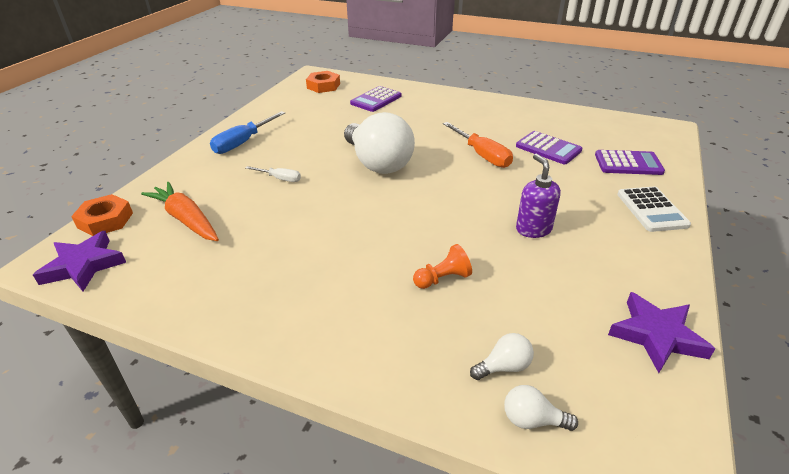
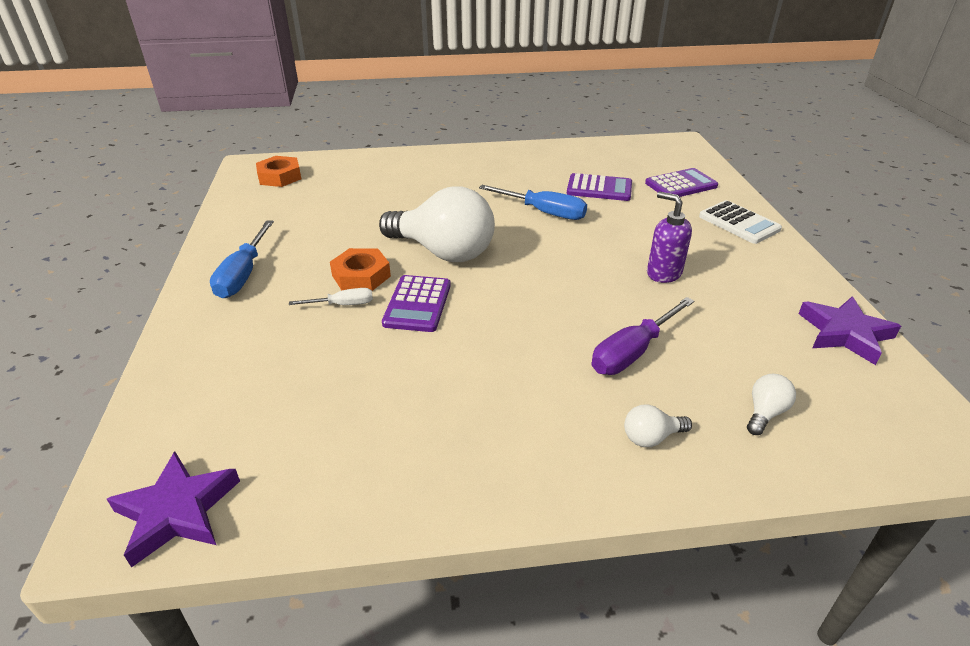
camera: 30 degrees left, 0 degrees up
orange nut [71,194,133,236] -> orange nut moved to [330,248,391,291]
orange carrot [141,182,219,241] -> none
purple calculator [350,86,402,112] -> purple calculator moved to [382,275,451,332]
orange pawn [413,244,472,289] -> purple screwdriver [592,297,695,375]
orange screwdriver [443,122,513,168] -> blue screwdriver [479,185,587,220]
white light bulb [504,385,578,431] -> white light bulb moved to [624,404,692,447]

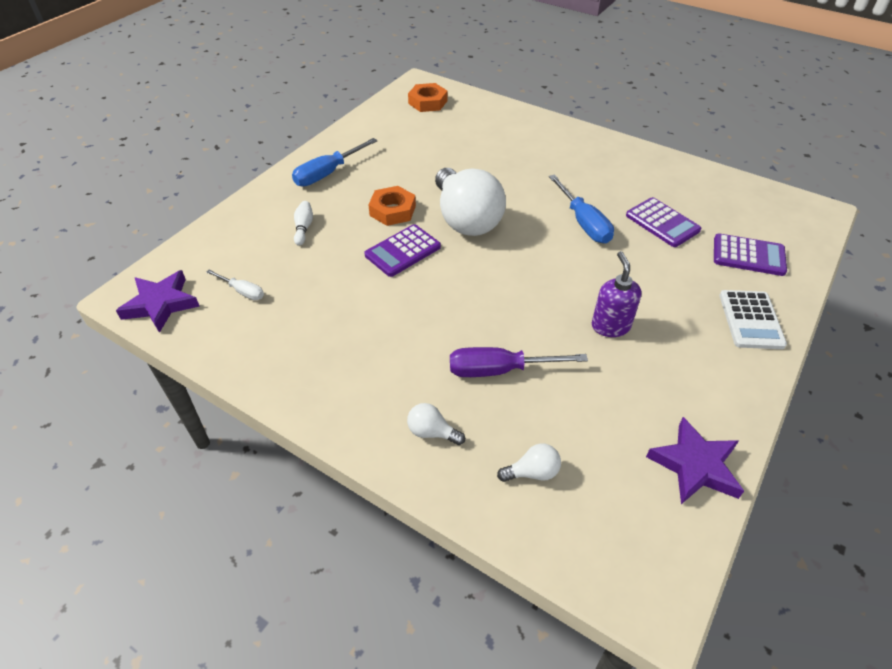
camera: 40 degrees right, 10 degrees up
white screwdriver [289,288,373,305] -> white screwdriver moved to [206,270,264,300]
none -> white bowling pin [294,201,313,246]

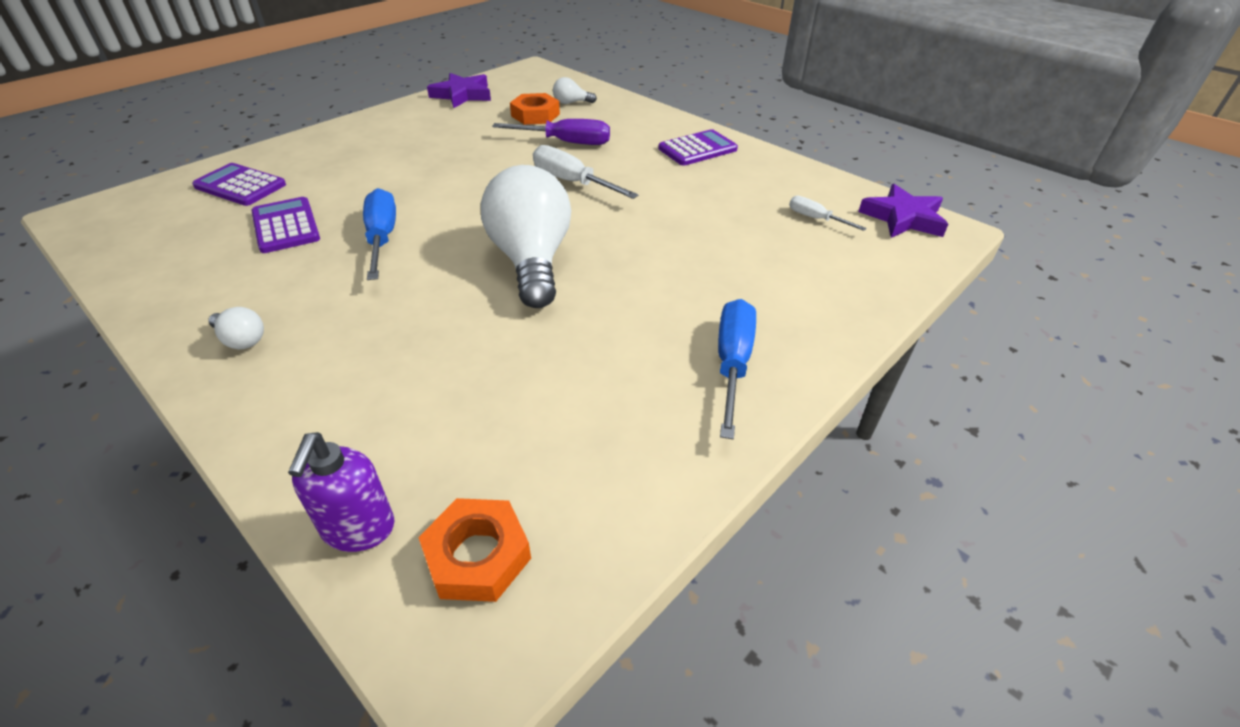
camera: 170 degrees left, 5 degrees down
blue screwdriver [292,138,377,186] -> blue screwdriver turned 45 degrees counterclockwise [718,299,756,439]
white bowling pin [294,201,313,246] -> none
purple calculator [364,224,441,277] -> purple calculator moved to [658,129,738,166]
orange nut [368,186,416,226] -> orange nut moved to [510,93,560,125]
white light bulb [407,403,465,445] -> white light bulb moved to [208,307,264,349]
purple soap dispenser [592,251,642,337] -> purple soap dispenser moved to [288,432,395,552]
white calculator [720,290,787,349] -> none
none -> white screwdriver [533,145,639,199]

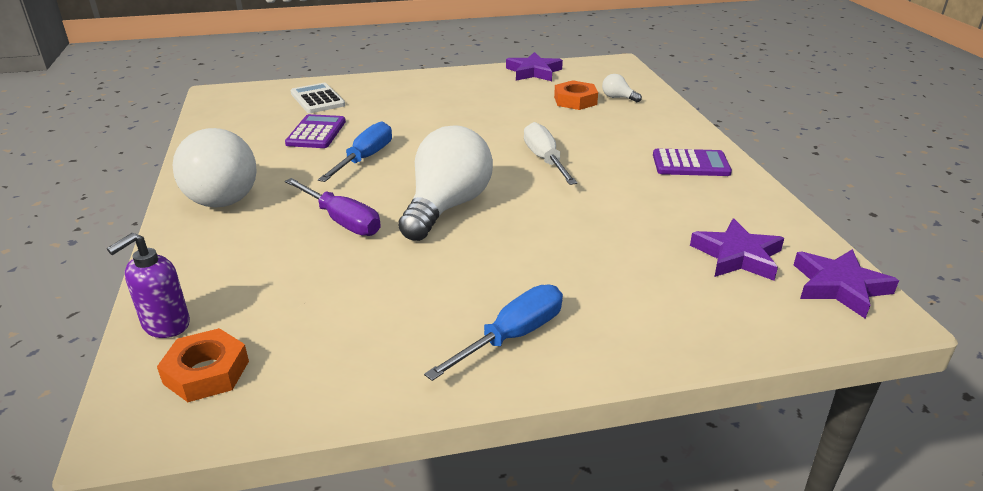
camera: 35 degrees right, 10 degrees down
purple calculator [192,163,286,206] -> white calculator [290,83,345,113]
white light bulb [208,307,264,349] -> white light bulb [172,128,257,207], size x2.47
purple screwdriver [492,119,610,145] -> purple screwdriver moved to [285,178,381,236]
white screwdriver [789,196,867,231] -> purple star [690,218,784,281]

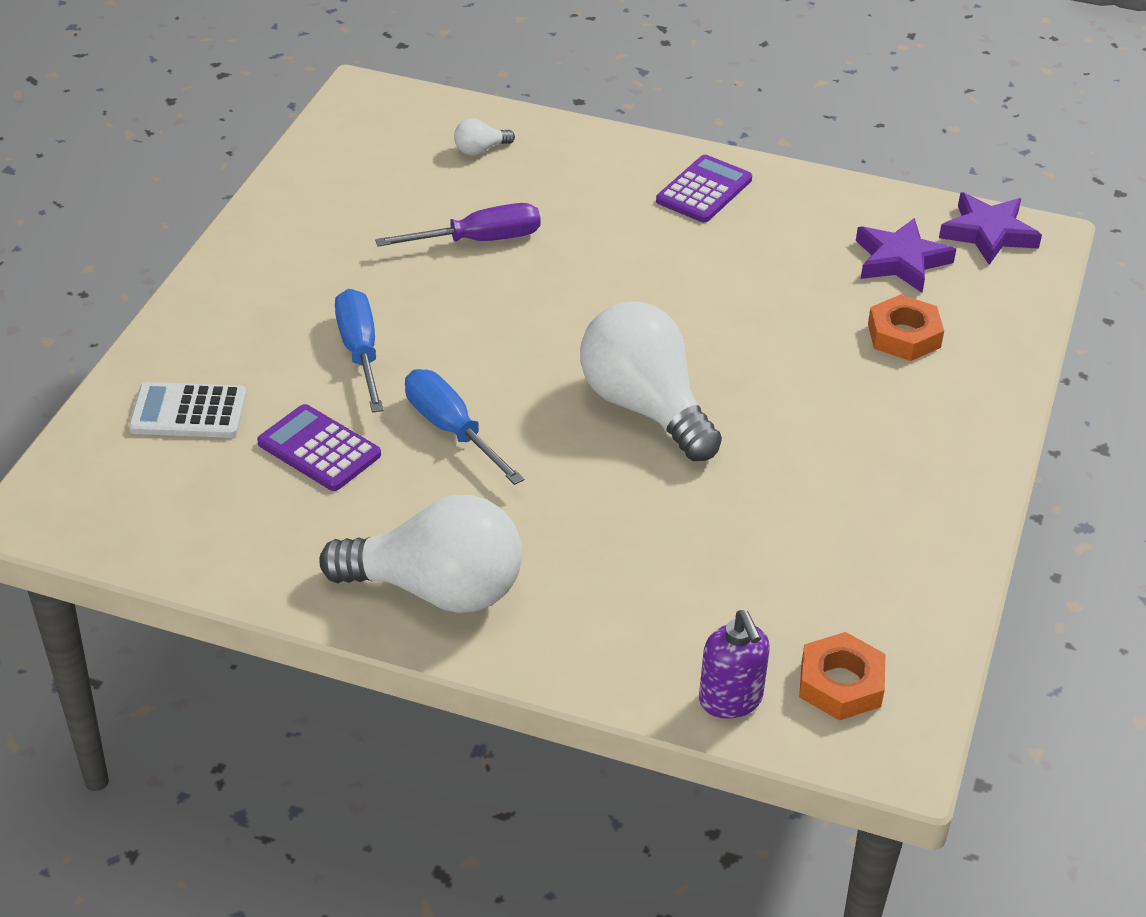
camera: 60 degrees left, 10 degrees up
purple screwdriver [285,178,381,236] -> purple screwdriver moved to [375,203,541,247]
blue screwdriver [424,285,563,381] -> blue screwdriver moved to [335,289,384,413]
purple star [506,52,563,81] -> none
white screwdriver [524,122,577,185] -> none
orange nut [554,80,598,110] -> orange nut moved to [868,294,944,361]

